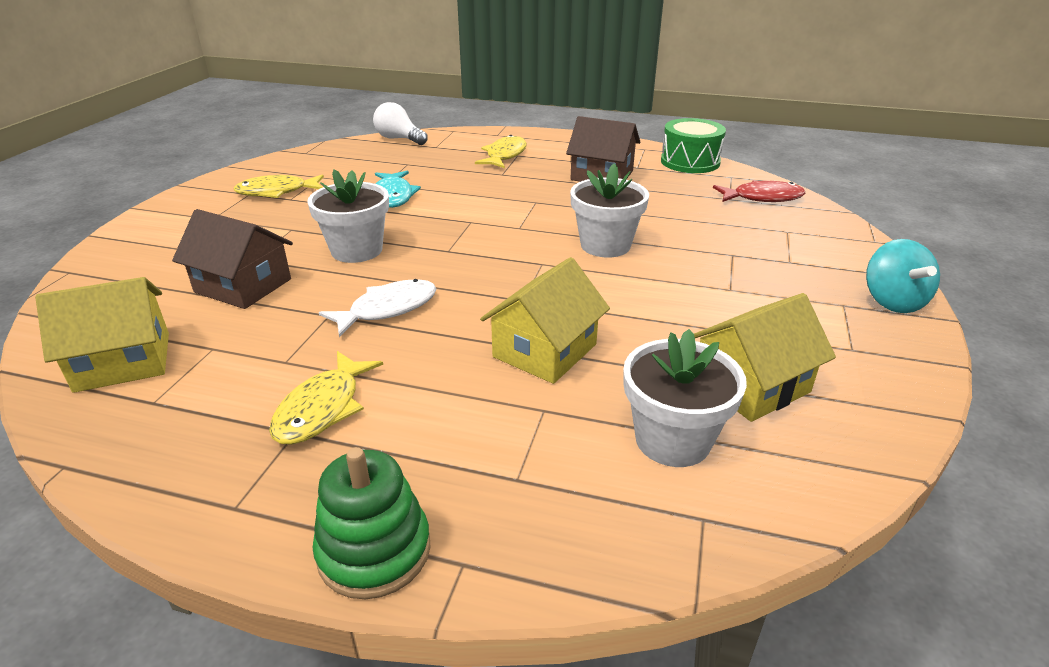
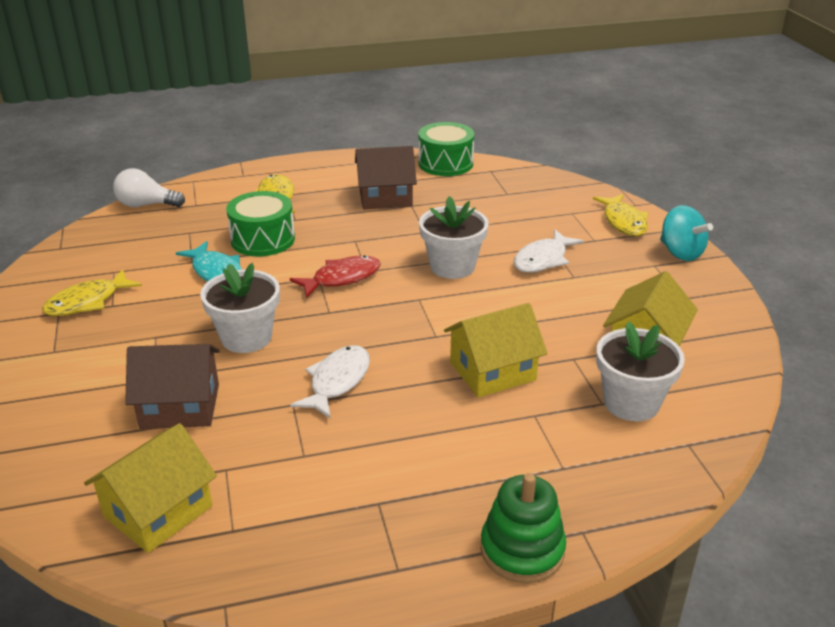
camera: 30 degrees left, 0 degrees up
yellow fish [269,351,383,445] -> yellow fish moved to [593,194,648,236]
yellow house [480,257,610,384] -> yellow house turned 60 degrees clockwise [444,303,547,398]
red fish [713,180,805,202] -> red fish moved to [290,255,381,298]
none -> green drum [226,191,295,257]
none -> white fish [513,229,584,272]

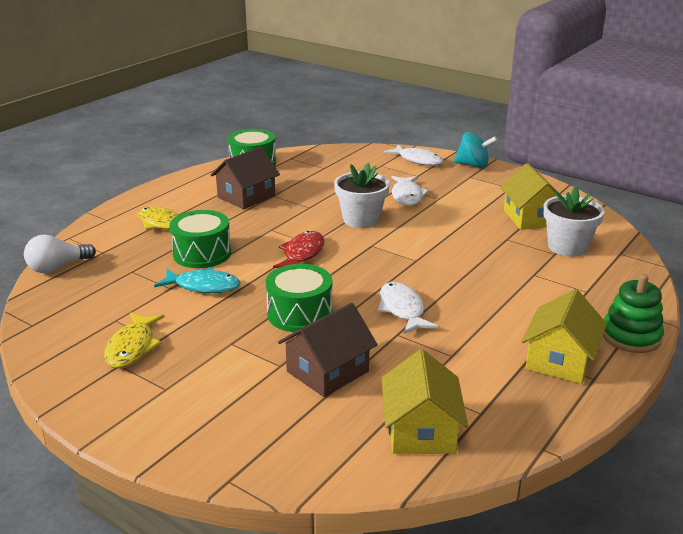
camera: 40 degrees left, 5 degrees down
white flower pot [200,263,280,353] -> green drum [266,264,333,332]
yellow house [444,303,547,398] -> yellow house moved to [521,289,607,384]
yellow fish [593,194,648,236] -> white fish [384,144,443,166]

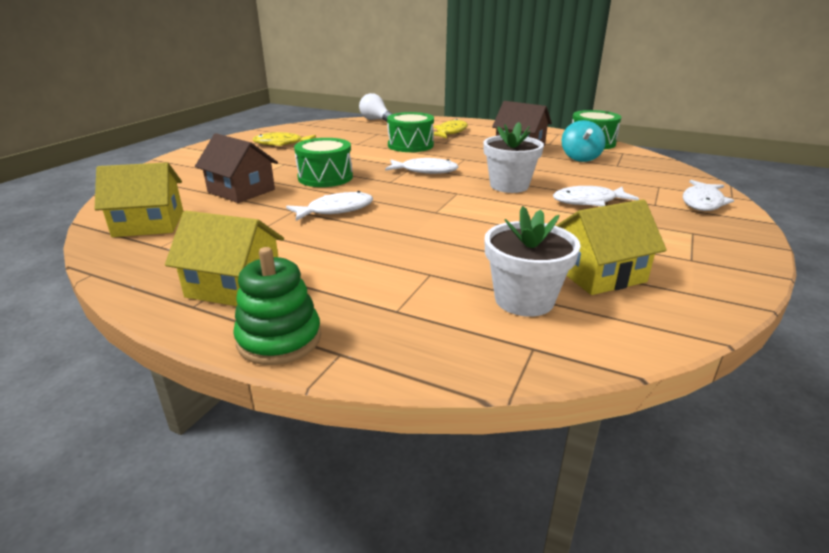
camera: 80 degrees right, 0 degrees up
turquoise fish [154,267,240,293] -> none
red fish [273,231,324,268] -> white fish [385,158,458,174]
turquoise spinning top [454,132,497,169] -> turquoise spinning top moved to [562,120,606,162]

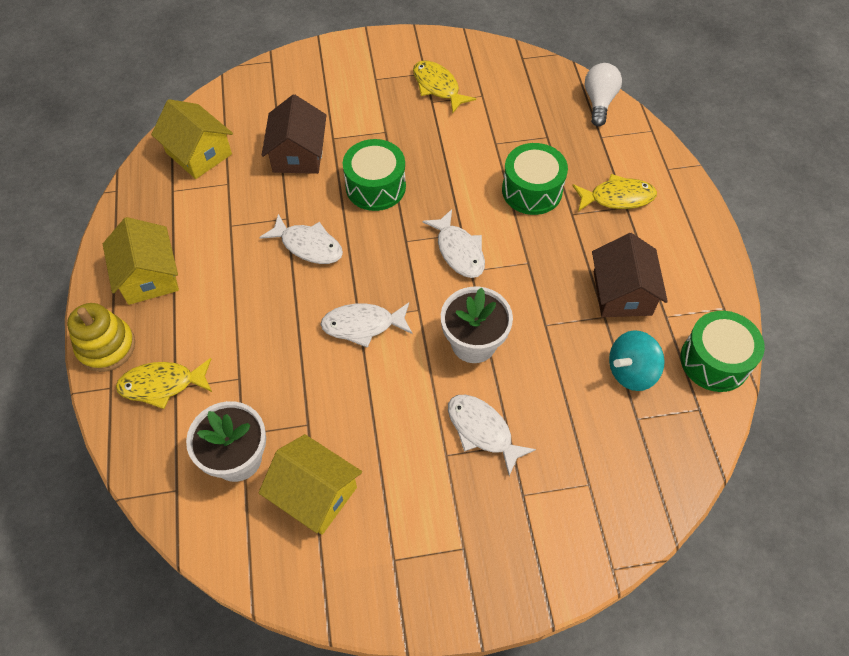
camera: 55 degrees right, 30 degrees up
green stacking toy [233,247,321,365] -> yellow stacking toy [67,303,135,372]
white fish [683,180,734,211] -> white fish moved to [320,302,412,348]
none -> yellow fish [116,358,212,409]

